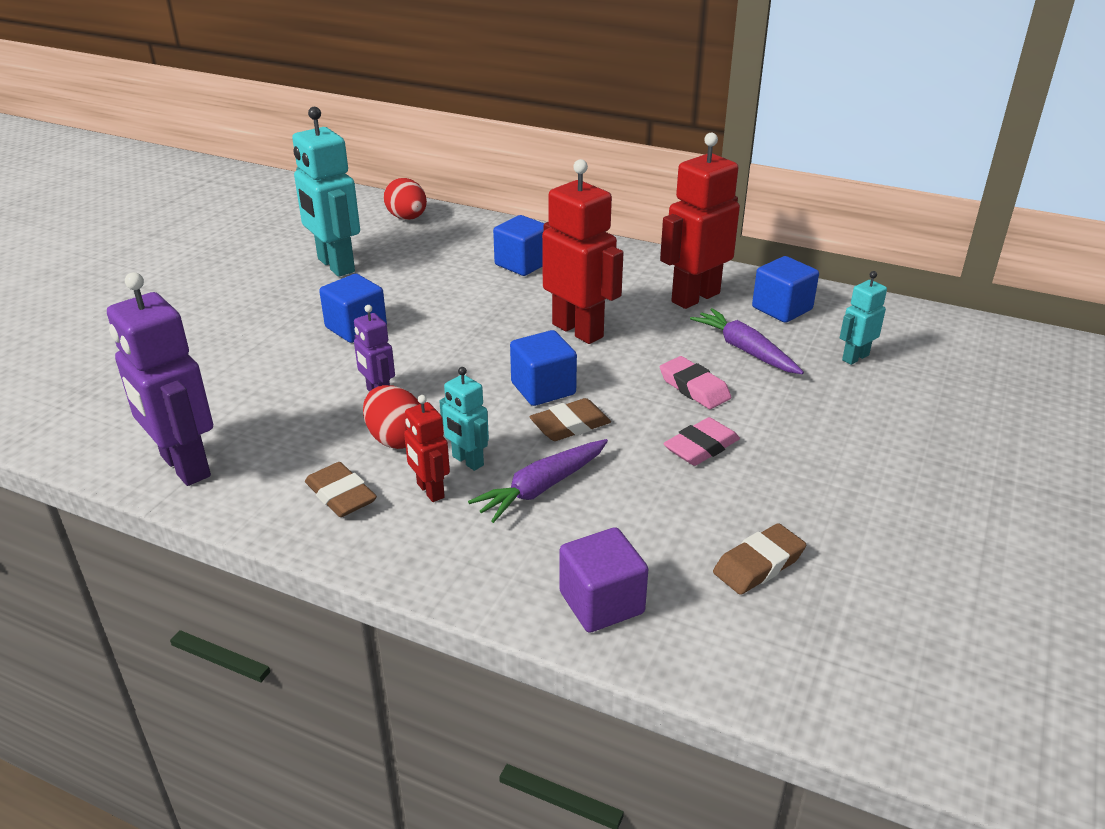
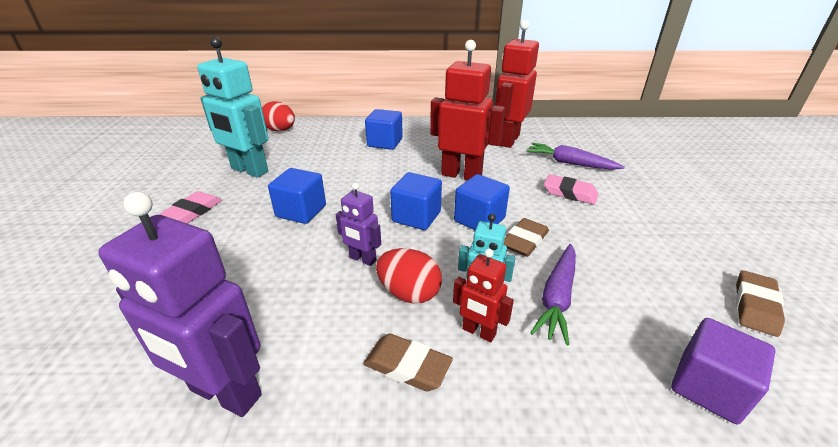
camera: 25 degrees left, 0 degrees up
pink eraser [663,417,740,466] -> pink eraser moved to [159,191,222,224]
blue cube [752,256,819,323] -> blue cube moved to [390,172,442,230]
turquoise robot [840,271,887,365] -> none

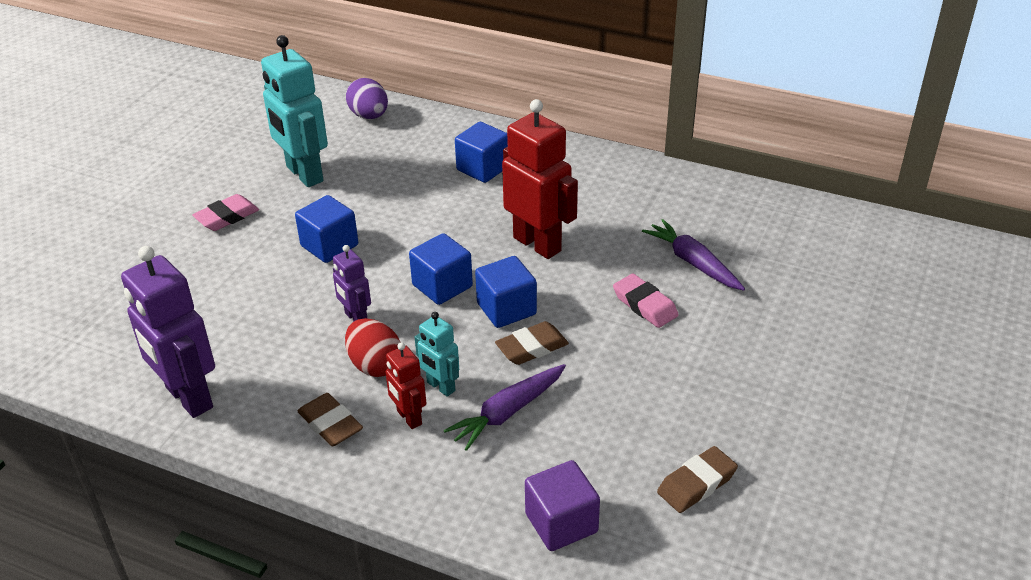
camera: 25 degrees right, 5 degrees up
red egg [262,101,295,131] -> purple egg [346,78,388,119]
red robot [495,20,539,148] -> none

